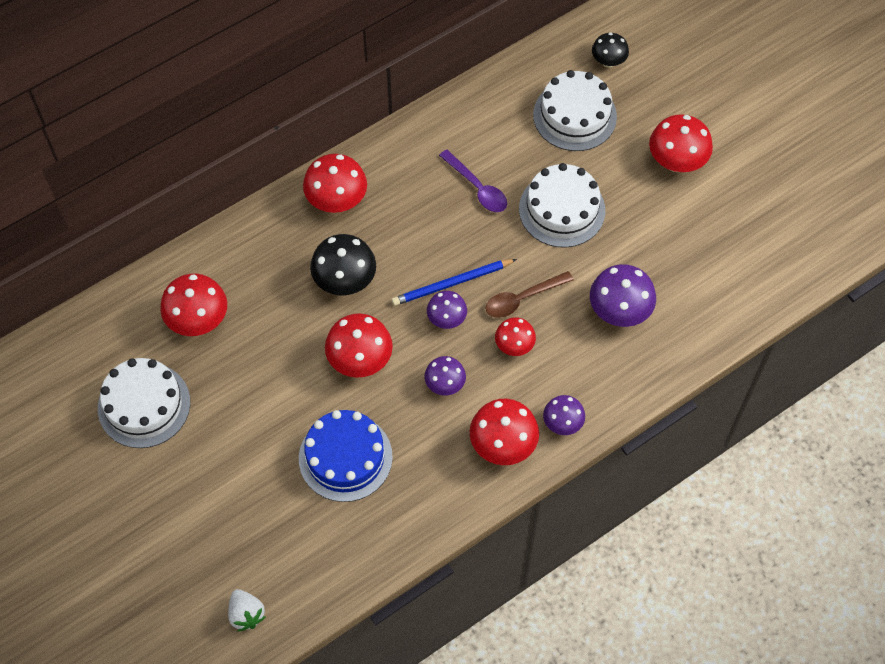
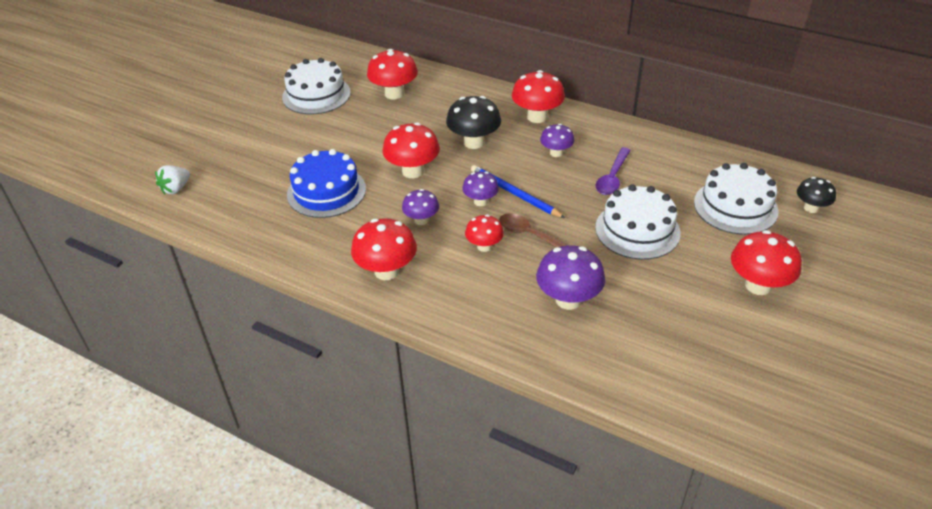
camera: 65 degrees right, 20 degrees down
purple mushroom [543,395,585,435] -> purple mushroom moved to [540,124,574,157]

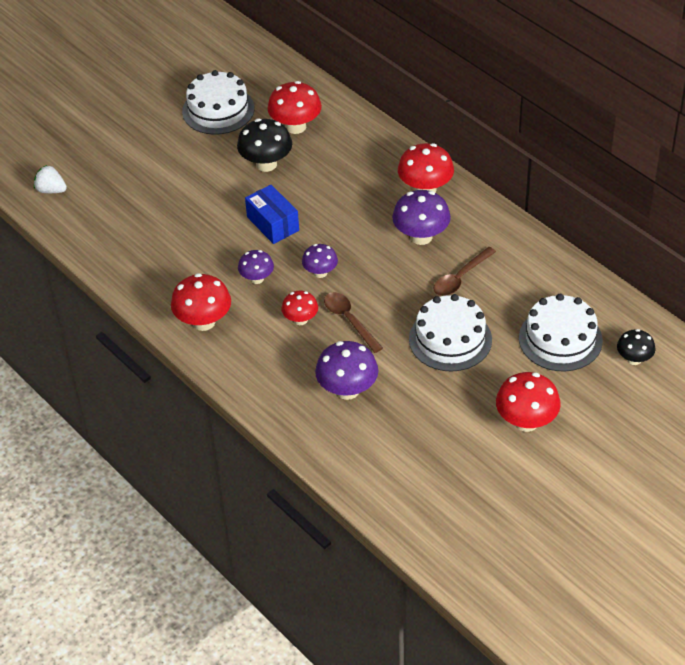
camera: 20 degrees right, 5 degrees up
white strawberry [155,165,190,194] -> white strawberry turned 60 degrees clockwise [34,165,67,193]
blue cake [287,149,366,218] -> none
red mushroom [383,123,440,178] -> blue box [245,185,299,244]
black mushroom [446,96,501,149] -> black mushroom moved to [237,119,292,172]
blue pencil [471,165,565,218] -> none
purple mushroom [540,124,574,157] -> purple mushroom [392,190,451,245], size x1.63
purple spoon [596,147,631,195] -> brown spoon [434,247,496,296]

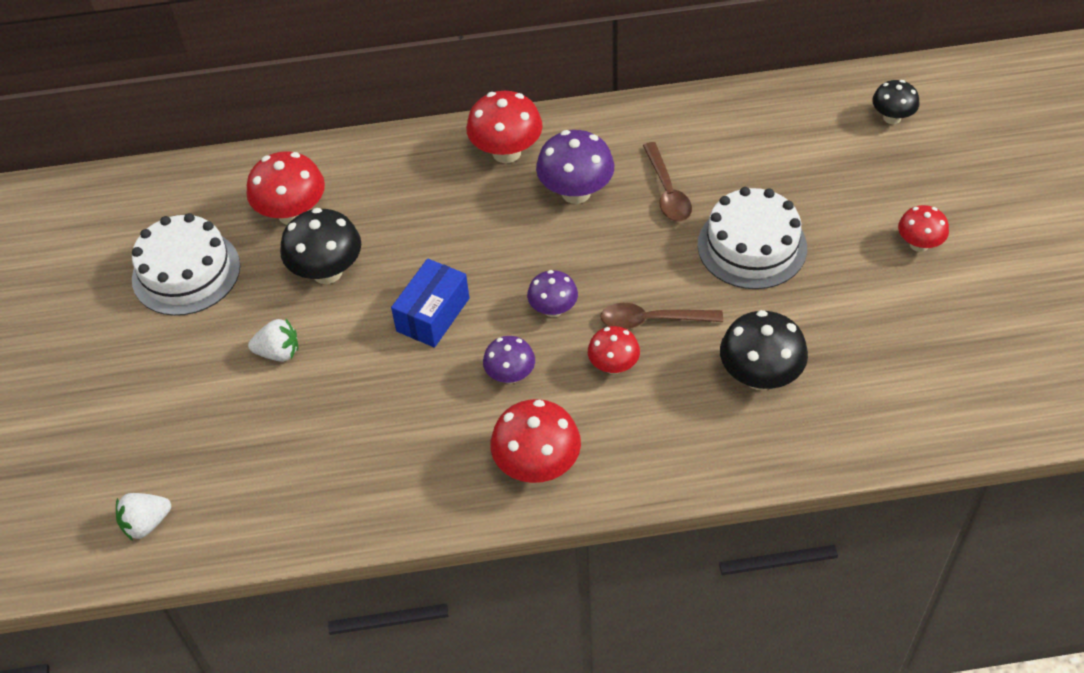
camera: 55 degrees left, 5 degrees up
blue box [245,185,299,244] -> blue box turned 60 degrees counterclockwise [391,259,469,348]
purple mushroom [315,341,378,400] -> black mushroom [720,310,808,390]
red mushroom [496,372,561,432] -> red mushroom [898,205,949,252], size x0.61
white cake [519,294,603,371] -> none
none -> white strawberry [248,319,298,362]

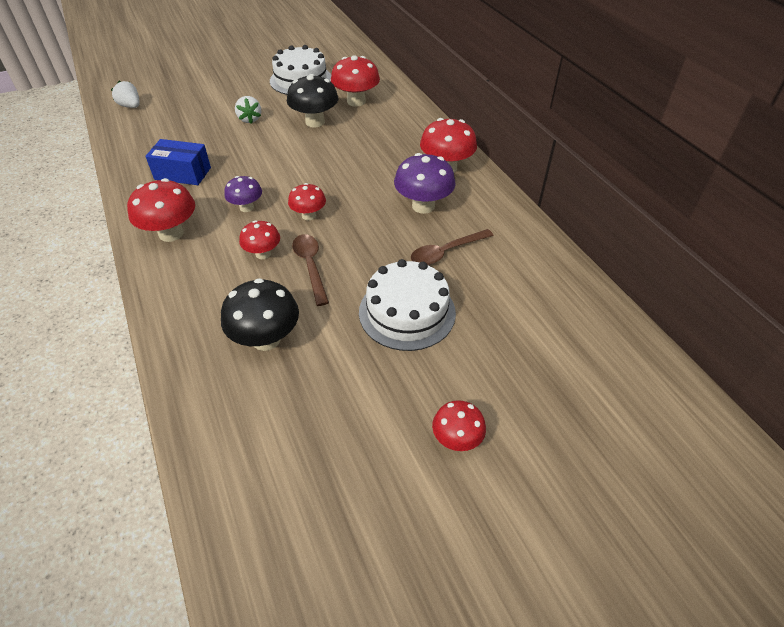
camera: 70 degrees right, 5 degrees down
blue box [391,259,469,348] -> blue box moved to [145,139,211,185]
purple mushroom [527,270,578,317] -> red mushroom [288,183,326,221]
black mushroom [872,80,919,124] -> none

